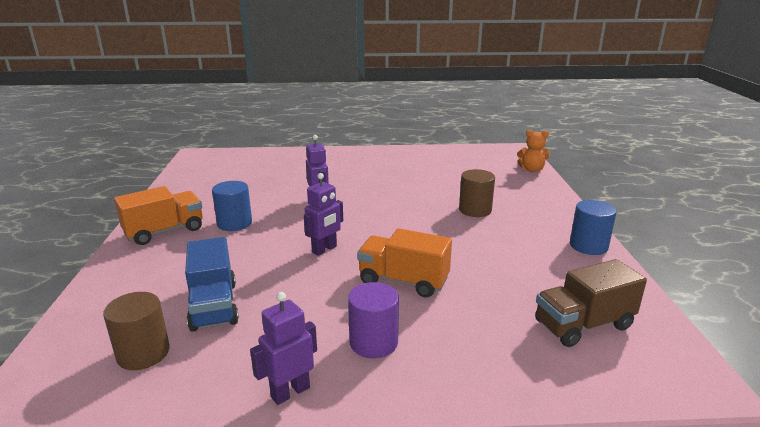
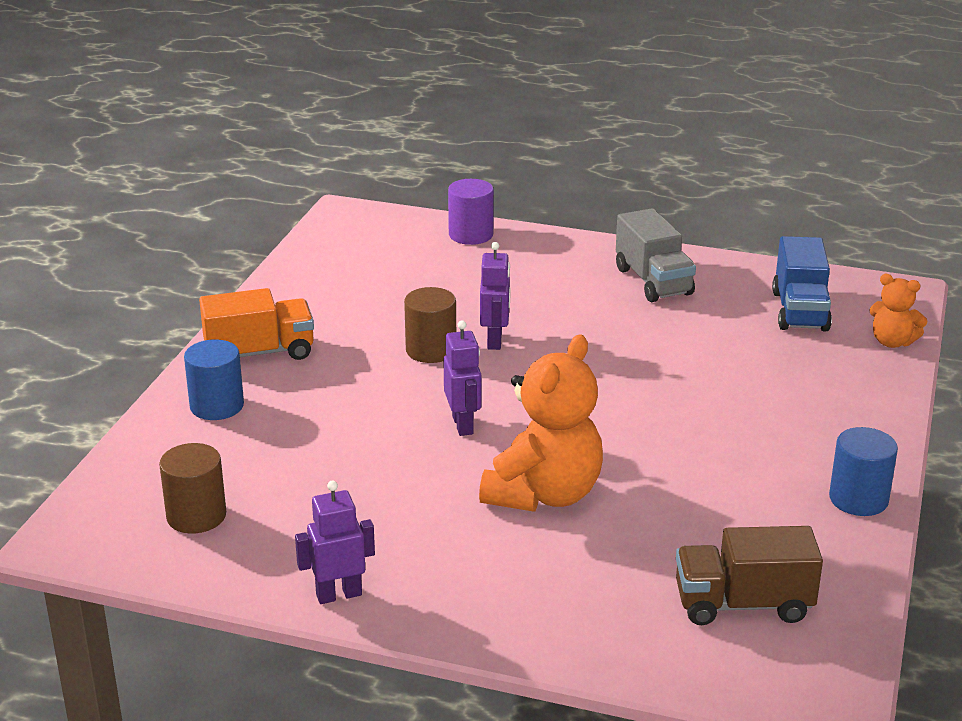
camera: 20 degrees right, 5 degrees up
blue truck [185,237,239,332] -> blue truck moved to [772,236,832,332]
blue cylinder [212,181,252,231] -> blue cylinder moved to [184,339,244,420]
purple robot [304,173,343,256] -> purple robot turned 75 degrees counterclockwise [443,320,481,436]
purple cylinder [348,282,399,358] -> purple cylinder moved to [448,179,494,245]
orange truck [357,228,452,298] -> orange teddy bear [479,334,603,512]
brown cylinder [459,169,495,217] -> brown cylinder moved to [404,287,456,363]
none -> grey truck [616,208,696,302]

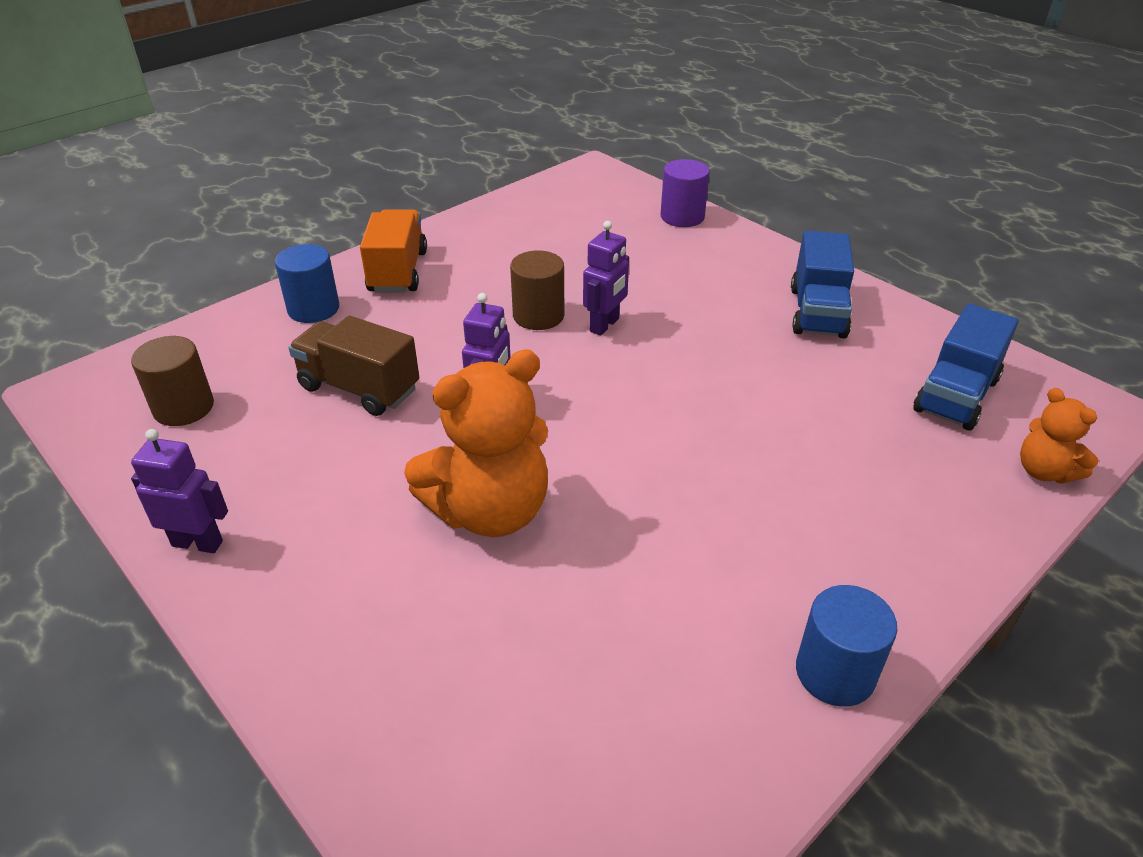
camera: 30 degrees right, 10 degrees up
orange truck [199,288,314,360] -> orange truck turned 105 degrees counterclockwise [360,210,427,293]
grey truck [616,208,696,302] -> blue truck [791,231,854,339]
brown truck [676,526,823,625] -> brown truck moved to [288,316,419,416]

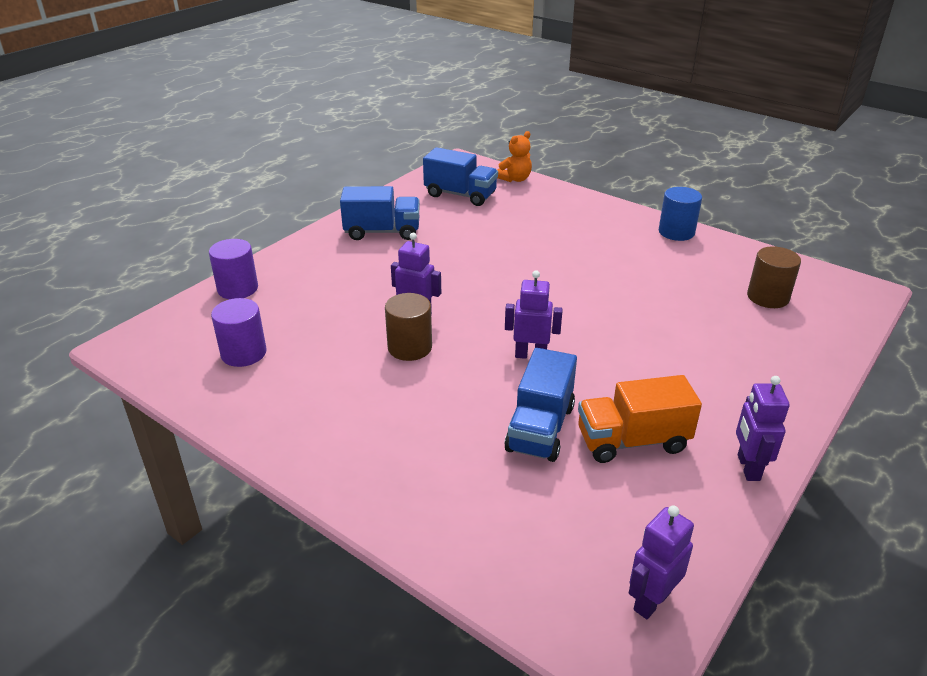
camera: 100 degrees left, 5 degrees down
brown cylinder [131,336,214,426] -> brown cylinder moved to [747,246,801,308]
blue cylinder [275,244,339,323] -> none
brown truck [288,316,419,416] -> blue truck [504,348,577,462]
orange truck [360,210,427,293] -> orange truck moved to [578,375,702,463]
orange teddy bear [404,349,548,537] -> none
none -> purple cylinder [211,298,267,367]
none -> purple robot [629,505,694,619]

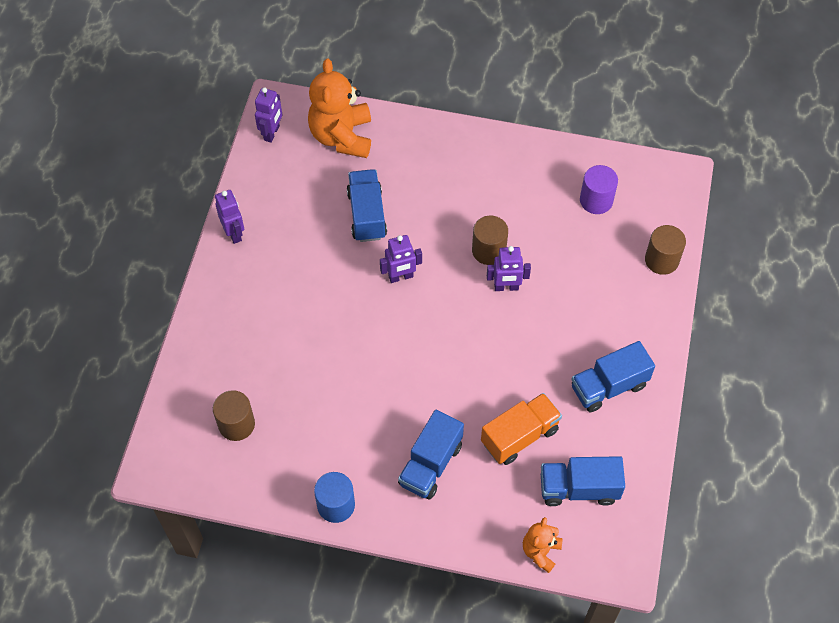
camera: 155 degrees right, 25 degrees up
purple cylinder [209,239,258,299] -> brown cylinder [645,225,686,275]
orange truck [578,375,702,463] -> orange truck moved to [481,393,562,465]
none -> orange teddy bear [308,58,371,158]
none -> blue truck [398,410,464,500]

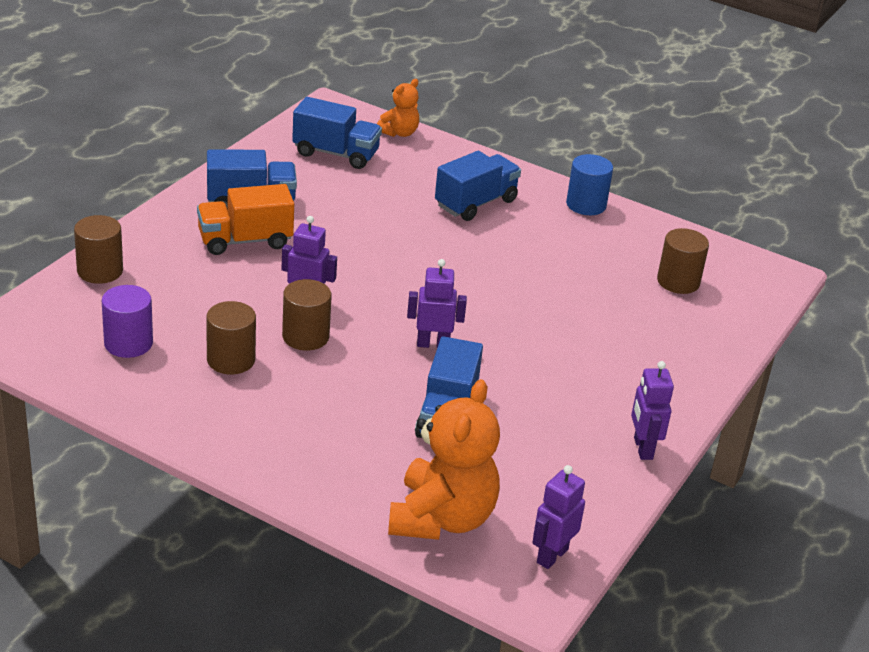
camera: 165 degrees left, 25 degrees down
orange truck [481,393,562,465] -> orange truck moved to [197,184,294,255]
none -> brown cylinder [206,301,256,374]

